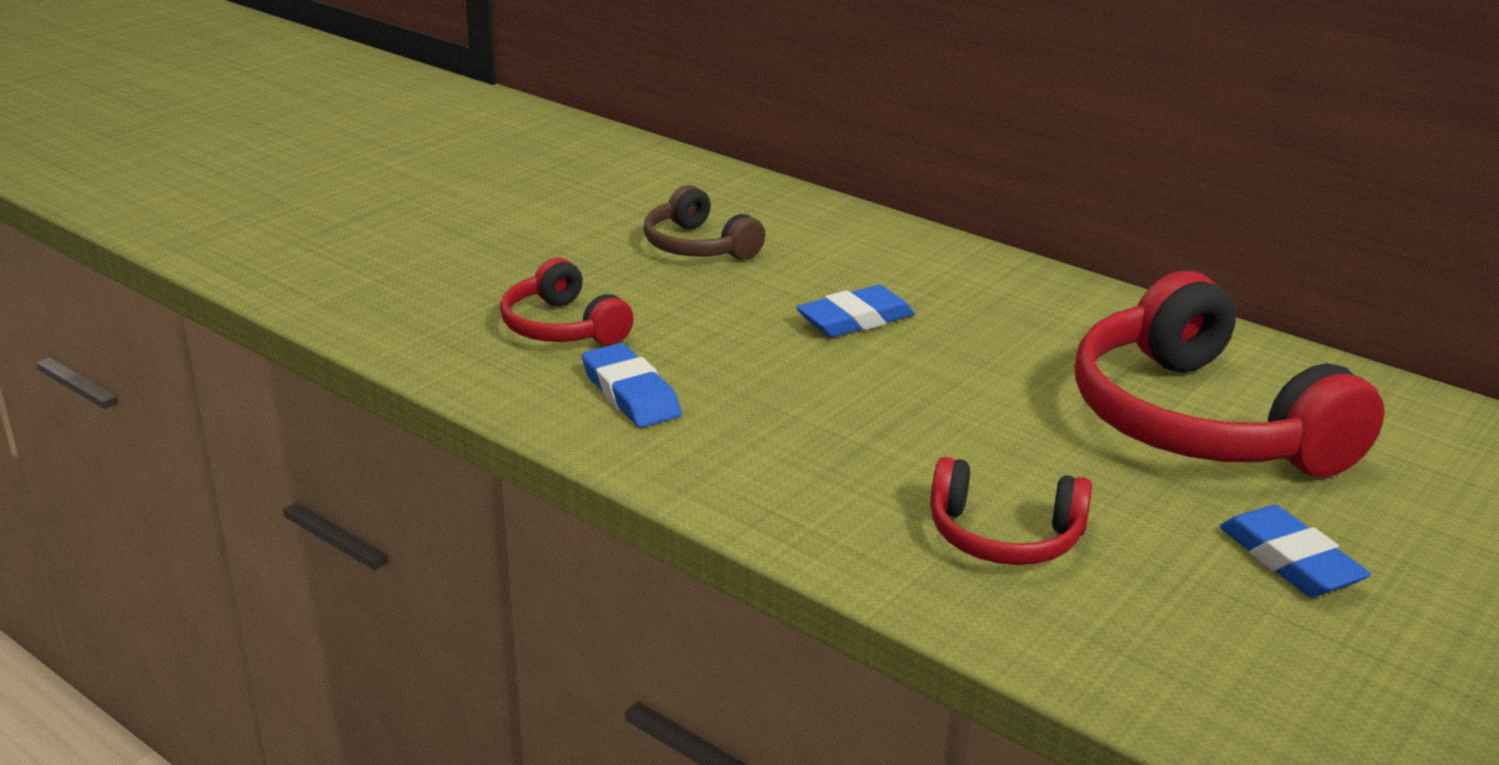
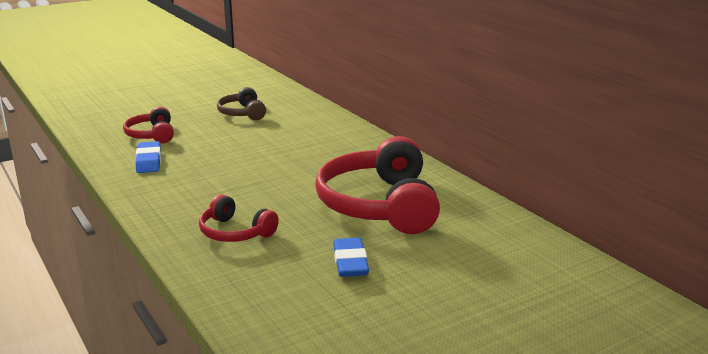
camera: 20 degrees right, 5 degrees down
blue eraser [796,285,915,337] -> none

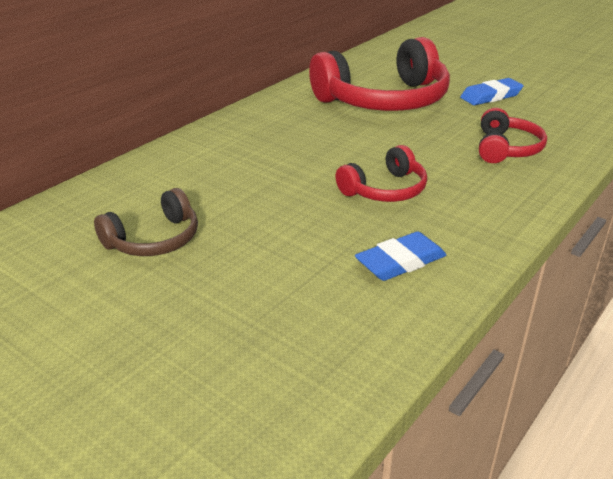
camera: 110 degrees left, 10 degrees up
red headphones [123,107,174,143] -> red headphones moved to [336,145,427,202]

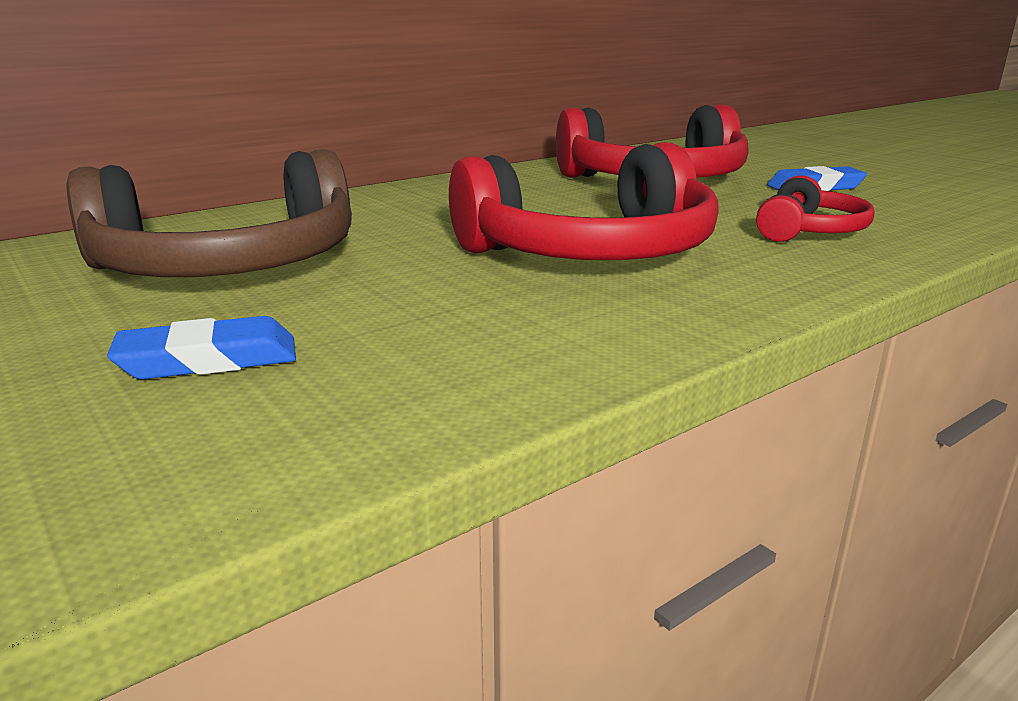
camera: 15 degrees right, 10 degrees down
brown headphones [94,188,198,256] -> brown headphones [67,149,352,277], size x1.96
red headphones [336,145,427,202] -> red headphones [449,142,719,260], size x1.96
blue eraser [355,231,446,281] -> blue eraser moved to [107,316,296,379]

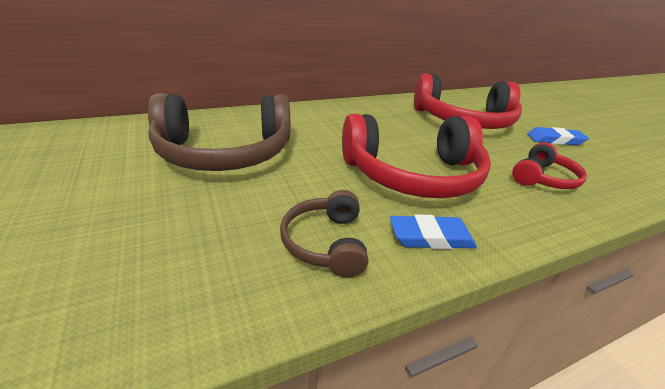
camera: 10 degrees right, 10 degrees up
blue eraser [107,316,296,379] -> blue eraser moved to [390,214,477,249]
none -> brown headphones [280,190,368,277]

